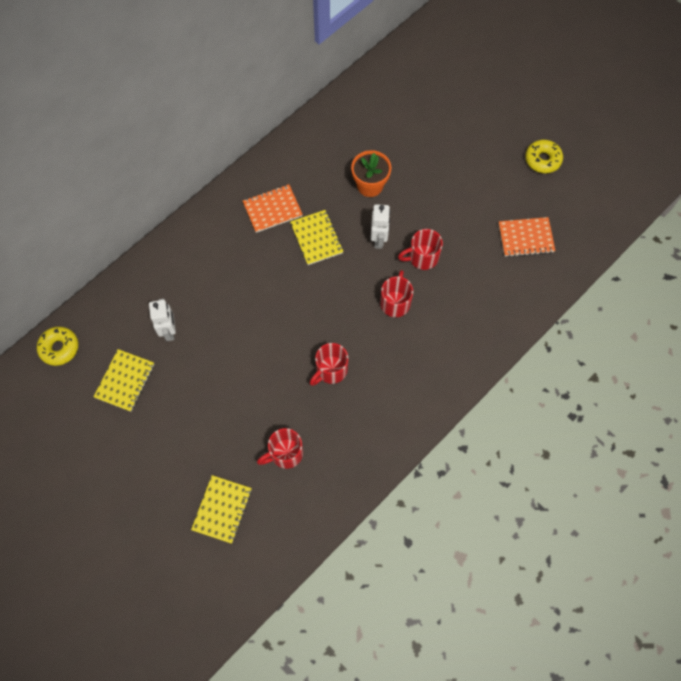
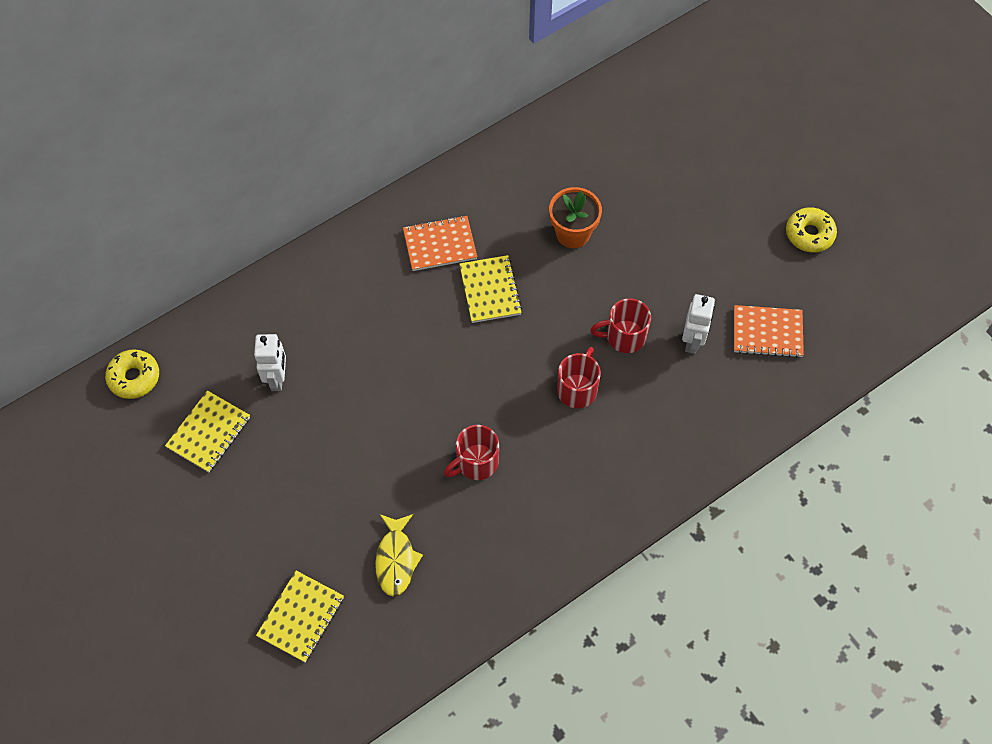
camera: 10 degrees right, 5 degrees down
red mug [257,428,303,469] -> yellow fish [375,514,423,597]
white robot [371,204,390,249] -> white robot moved to [682,294,715,354]

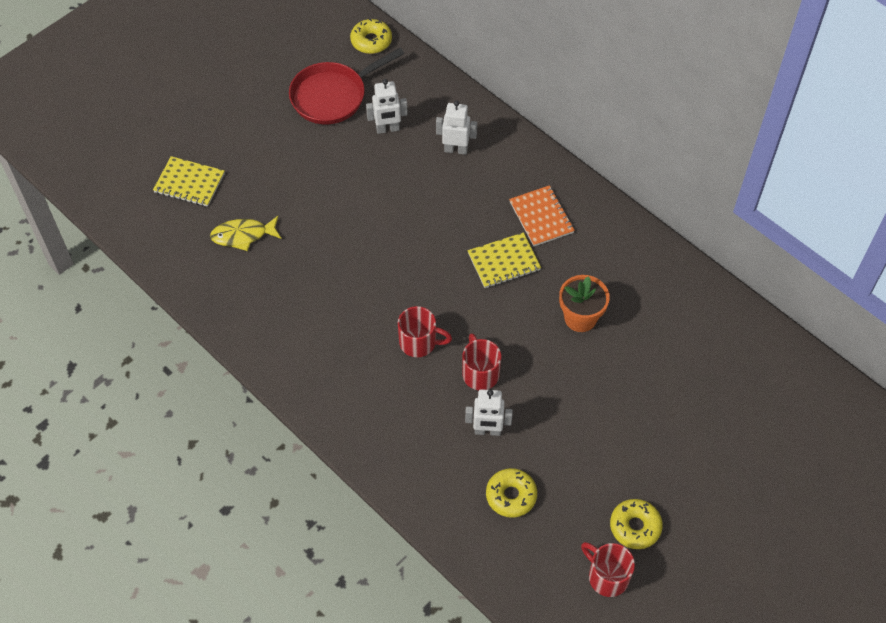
camera: 80 degrees right, 5 degrees down
yellow notebook [165,391,250,473] -> red pan [289,48,405,124]
red mug [444,425,499,480] -> red mug moved to [581,542,635,597]
orange notebook [734,305,804,358] -> yellow donut [486,468,537,518]
none -> white robot [436,100,477,155]

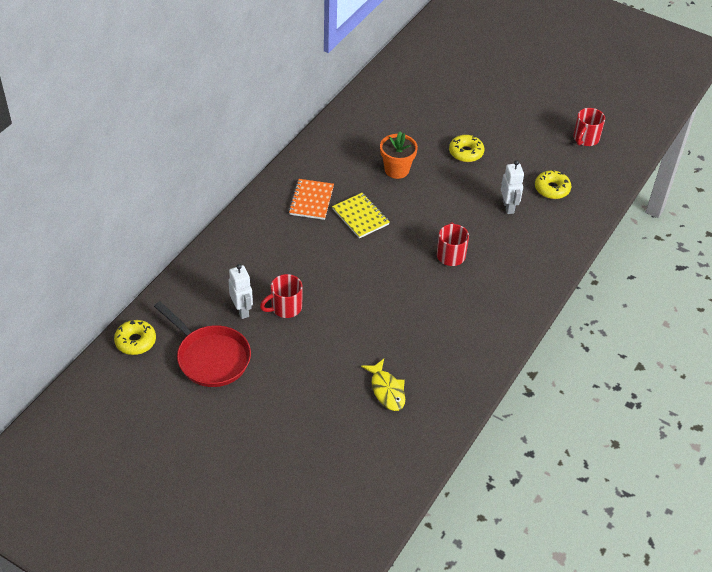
camera: 105 degrees left, 10 degrees down
yellow notebook [153,156,225,207] -> none
white robot [436,100,477,155] -> none
red mug [462,333,501,390] -> red mug moved to [260,274,303,318]
orange notebook [509,185,575,246] -> orange notebook turned 45 degrees counterclockwise [289,179,334,220]
yellow donut [610,499,663,549] -> yellow donut moved to [449,135,484,162]

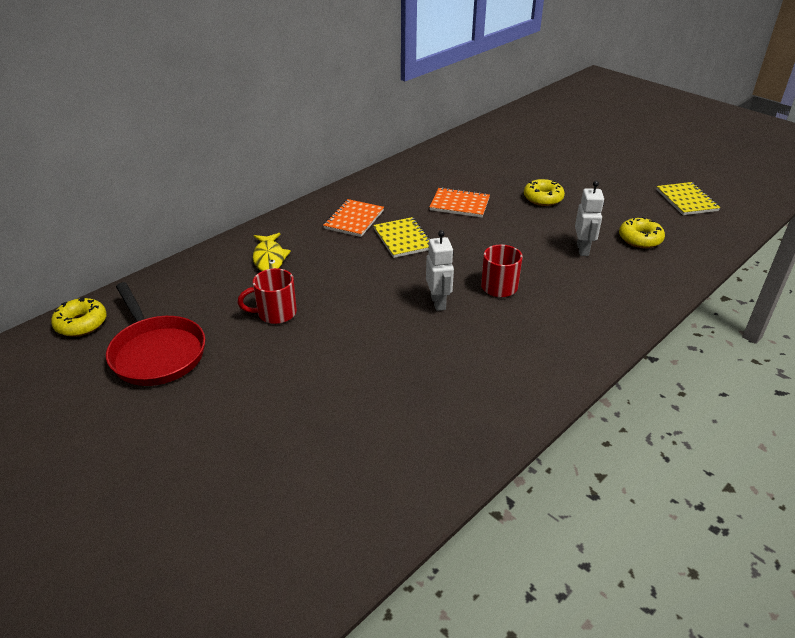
camera: 15 degrees right, 10 degrees down
white robot [228,264,253,319] -> white robot moved to [426,230,454,311]
yellow fish [361,359,405,411] -> yellow fish moved to [253,233,291,271]
orange flower pot [380,131,418,179] -> orange notebook [430,187,490,218]
red mug [573,108,605,146] -> yellow notebook [656,182,721,215]

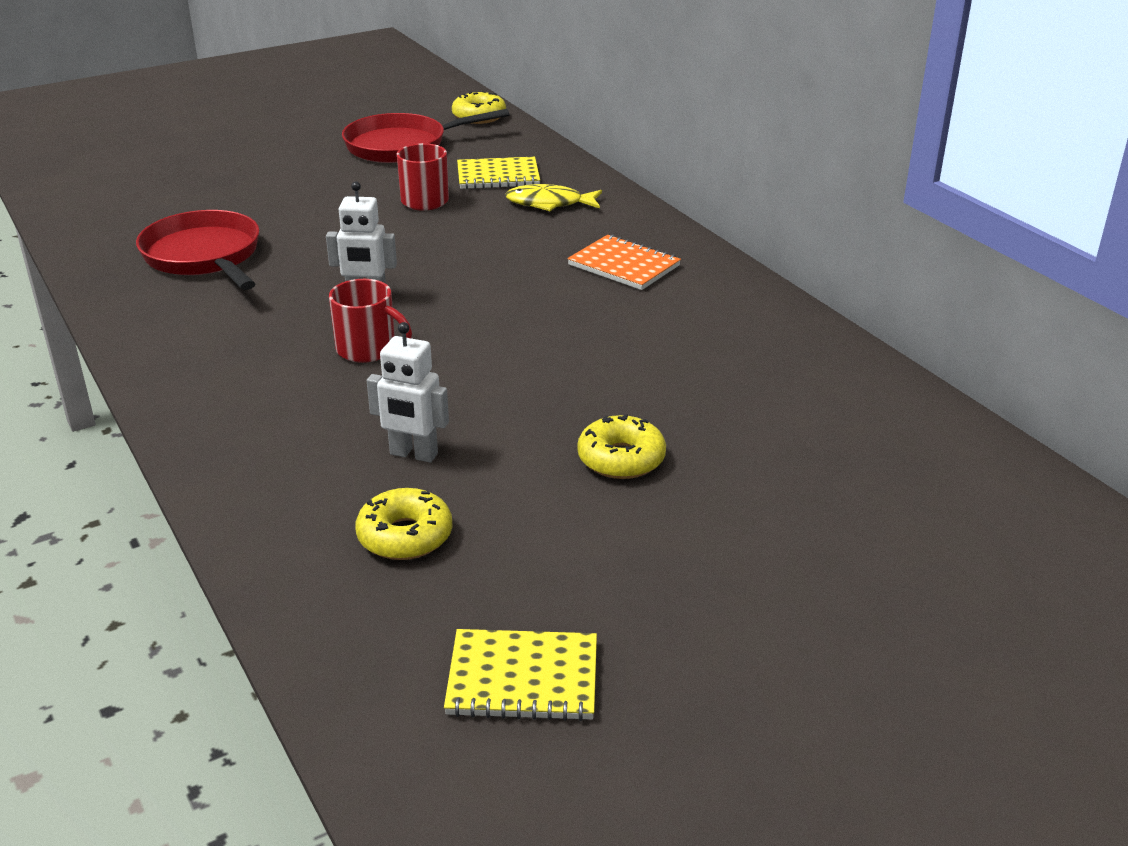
camera: 105 degrees right, 5 degrees down
yellow notebook [373,217,430,258] -> yellow notebook moved to [457,157,540,189]
orange notebook [430,187,490,218] -> none
none -> red pan [136,210,260,290]

